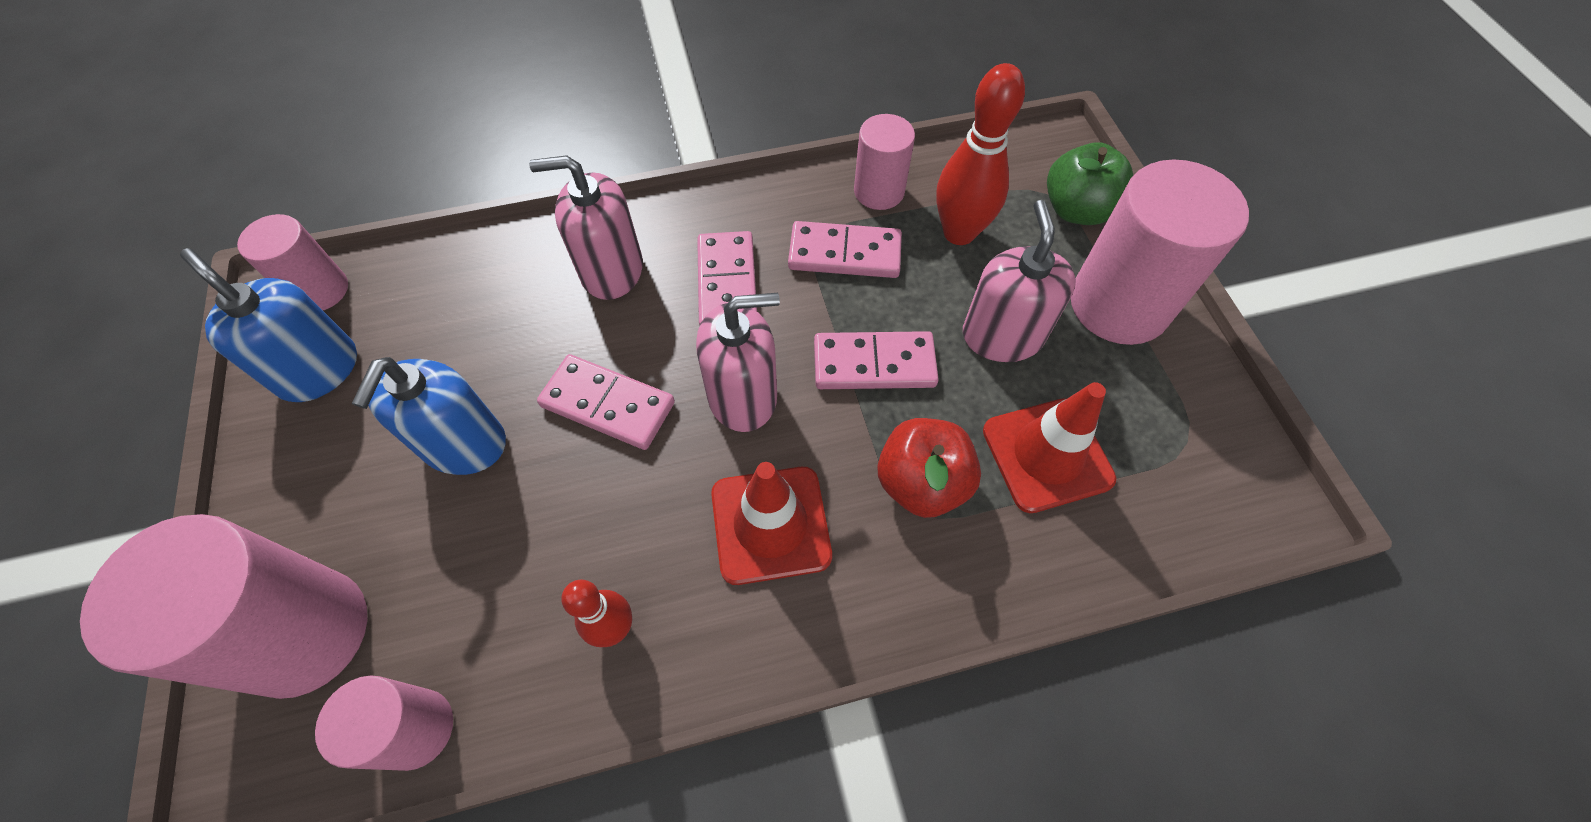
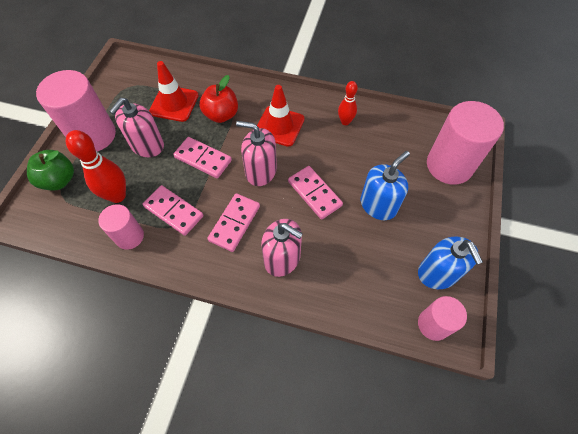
camera: 150 degrees left, 0 degrees up
pink cylinder [315,675,453,771] -> none

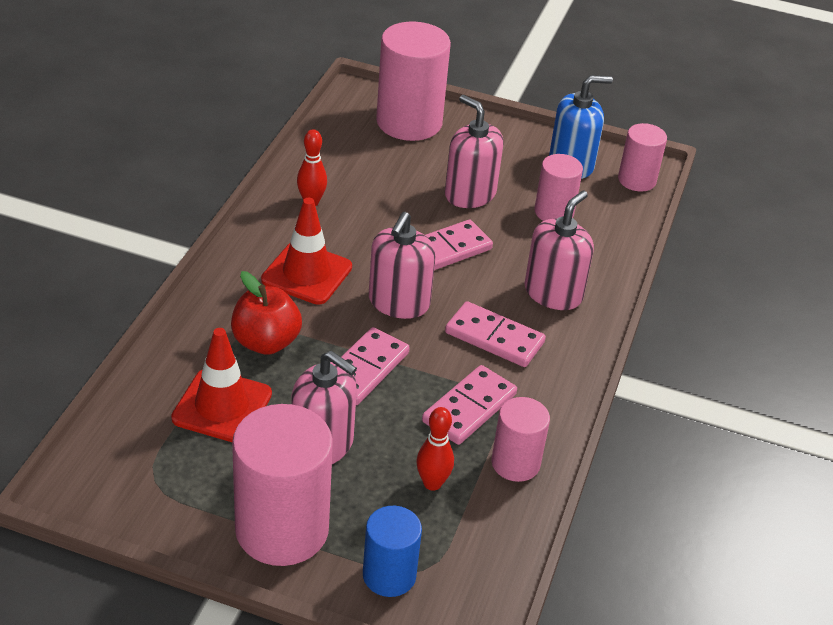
camera: 90 degrees left, 20 degrees down
green apple [27,150,74,190] -> blue cylinder [363,506,422,597]
red bowling pin [66,130,126,203] -> red bowling pin [416,407,454,491], size x0.60
blue soap dispenser [361,151,410,220] -> pink soap dispenser [445,95,504,208]
none -> pink cylinder [534,154,583,221]

